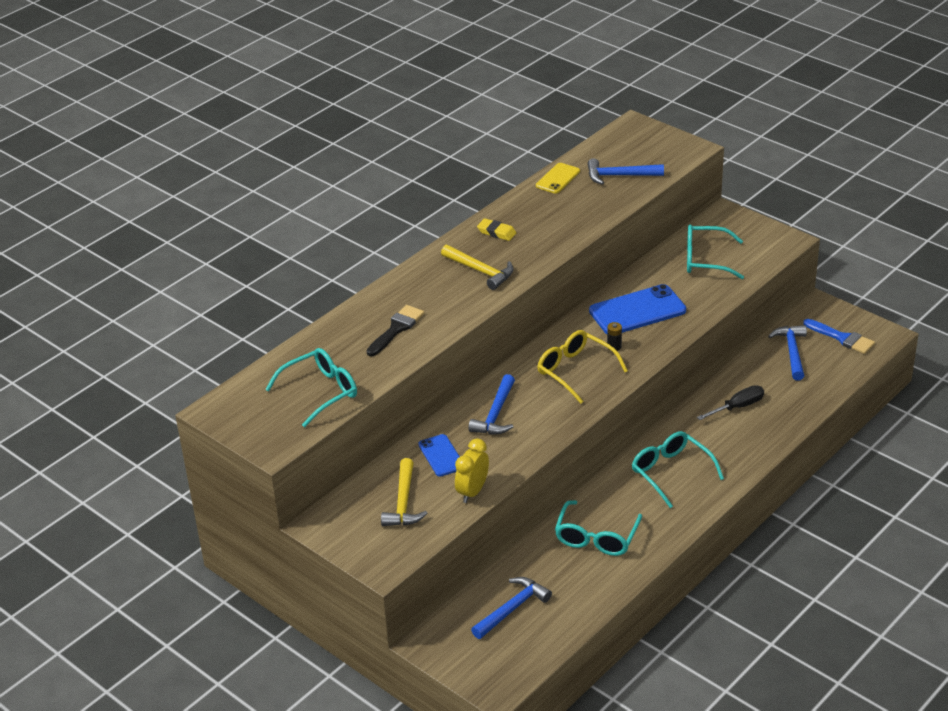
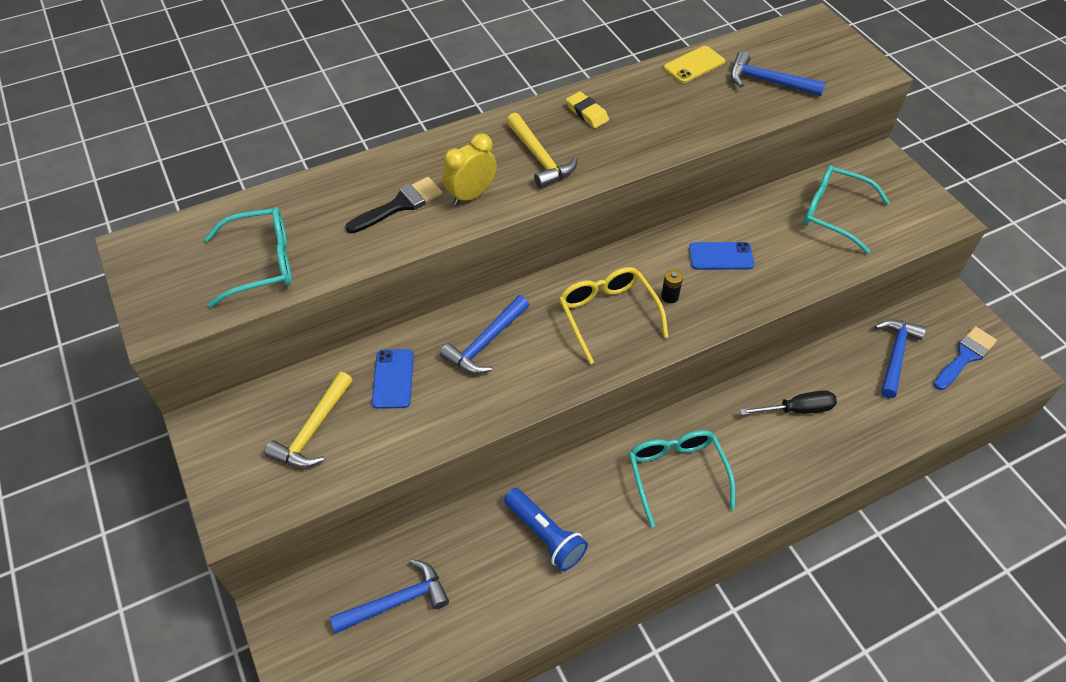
camera: 20 degrees right, 15 degrees up
yellow clock [455,438,489,503] -> yellow clock moved to [443,133,497,205]
turquoise glasses [555,500,642,556] -> blue flashlight [504,488,588,571]
blue phone [589,284,686,334] -> blue phone [689,242,754,270], size x0.56
blue brush [803,319,875,354] -> blue brush turned 105 degrees counterclockwise [933,326,997,390]

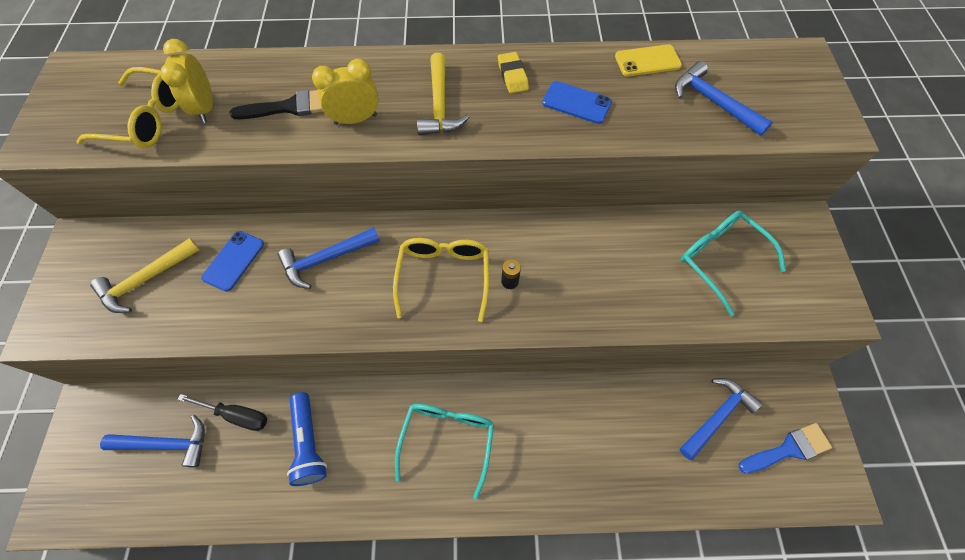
camera: 25 degrees right, 10 degrees up
turquoise glasses [204,207,291,307] -> yellow glasses [76,67,179,148]
blue phone [689,242,754,270] -> blue phone moved to [542,81,612,124]
black screwdriver [740,390,837,415] -> black screwdriver moved to [177,394,267,431]
none -> yellow clock [160,39,213,123]

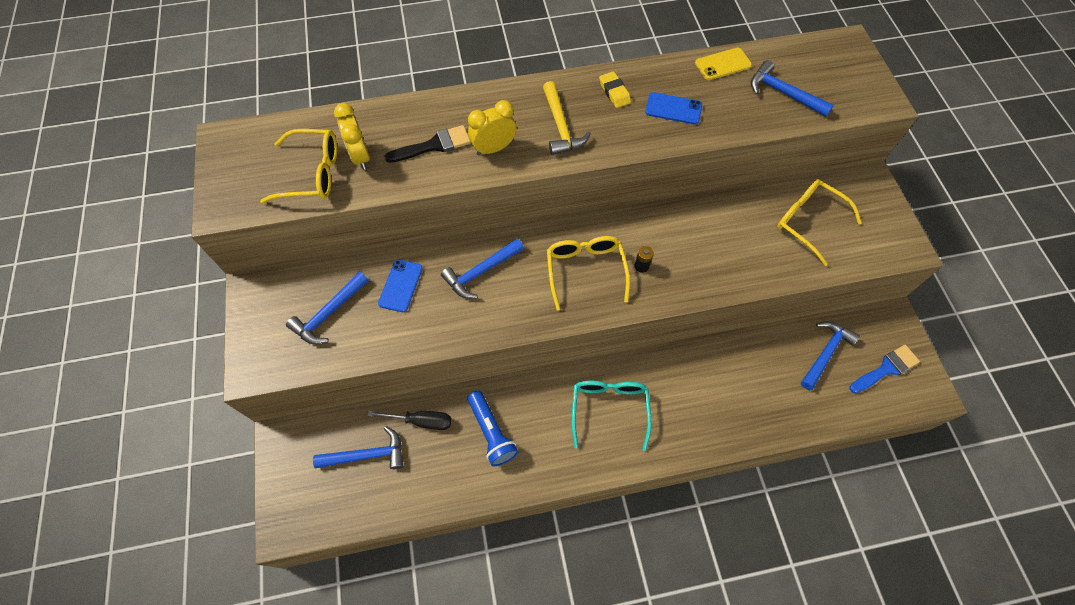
camera: 10 degrees left, 0 degrees up
yellow hammer [90,238,200,313] -> blue hammer [286,272,369,344]
turquoise glasses [681,211,786,316] -> yellow glasses [777,179,862,266]

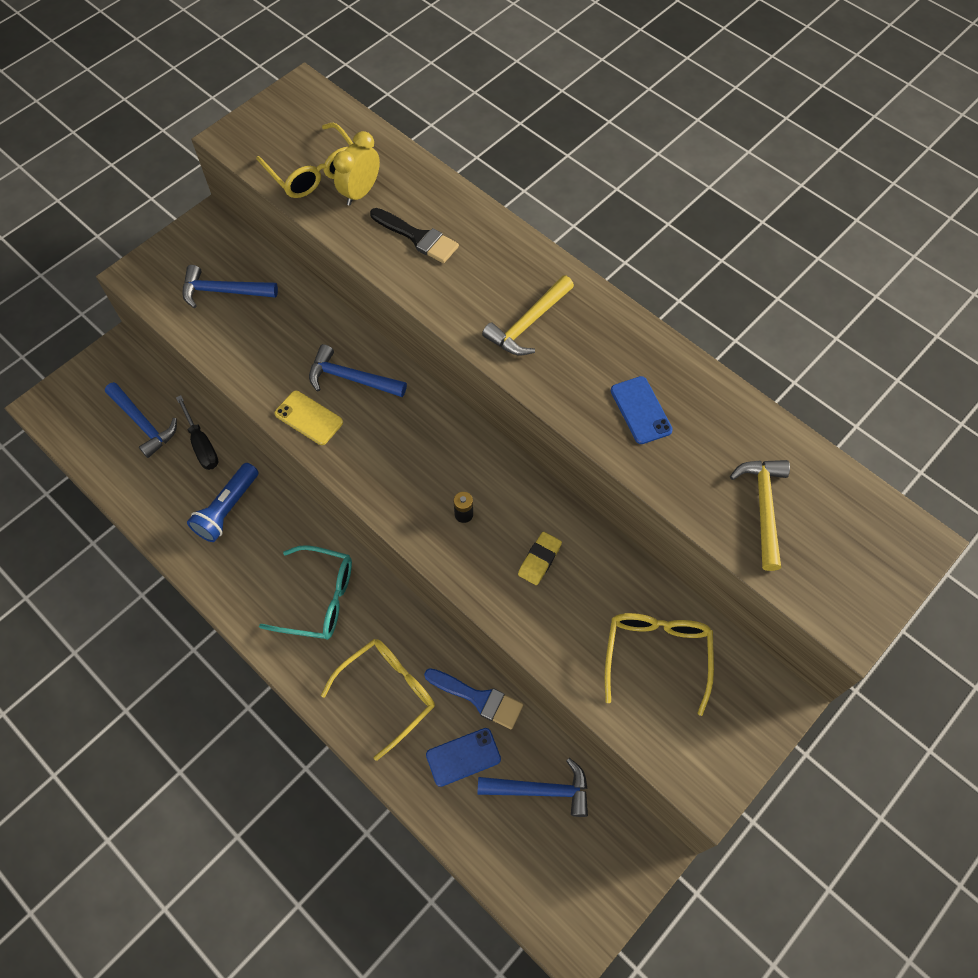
camera: 55 degrees right, 0 degrees up
blue phone [378,259,423,312] -> blue phone moved to [426,728,501,787]
yellow clock [468,100,517,156] -> none
yellow glasses [547,236,630,311] -> yellow glasses moved to [321,639,435,761]
turquoise glasses [572,381,651,451] -> turquoise glasses turned 45 degrees clockwise [259,545,352,640]
yellow eraser [599,71,631,108] -> yellow eraser moved to [518,532,562,585]
yellow phone [695,48,752,80] -> yellow phone moved to [275,391,343,445]
blue hammer [751,60,834,117] -> yellow hammer [730,460,790,571]
blue brush [849,345,920,393] -> blue brush moved to [424,668,523,730]

